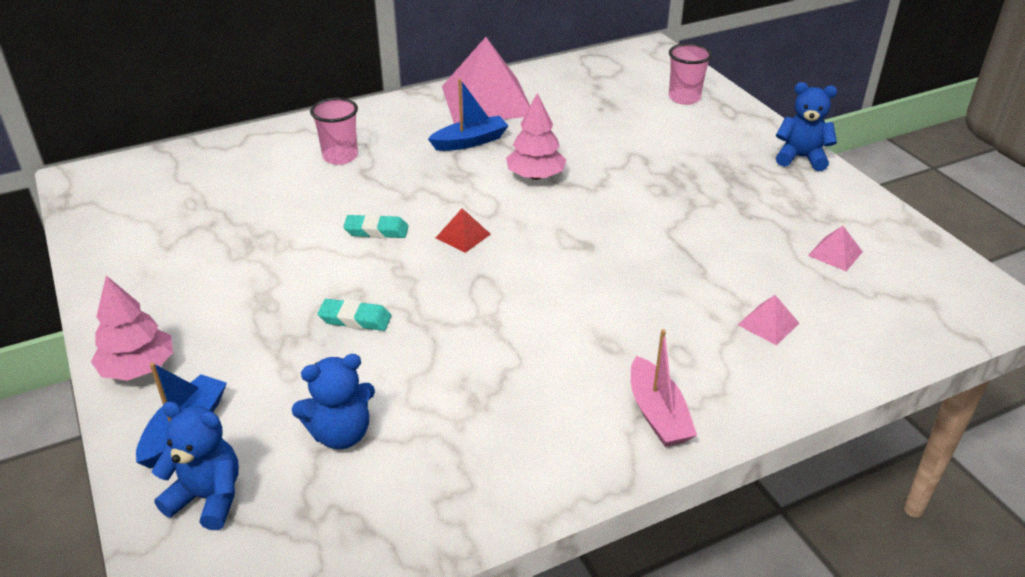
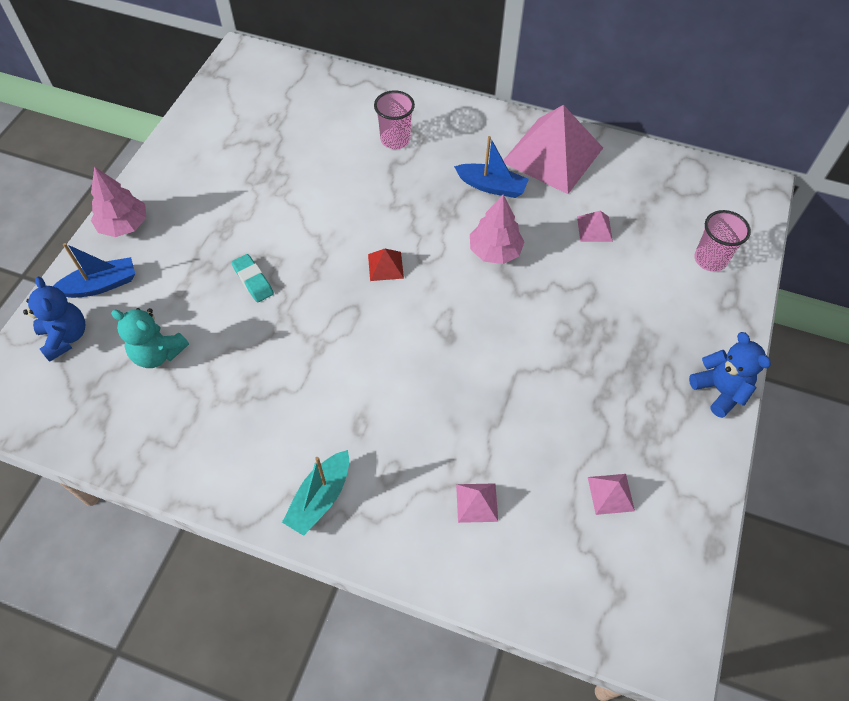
camera: 45 degrees right, 20 degrees up
blue teddy bear [292,354,375,449] -> turquoise teddy bear [111,308,189,368]
turquoise eraser [343,214,408,238] -> none
pink boat [631,329,697,447] -> turquoise boat [282,450,349,536]
none -> pink pyramid [577,211,613,242]

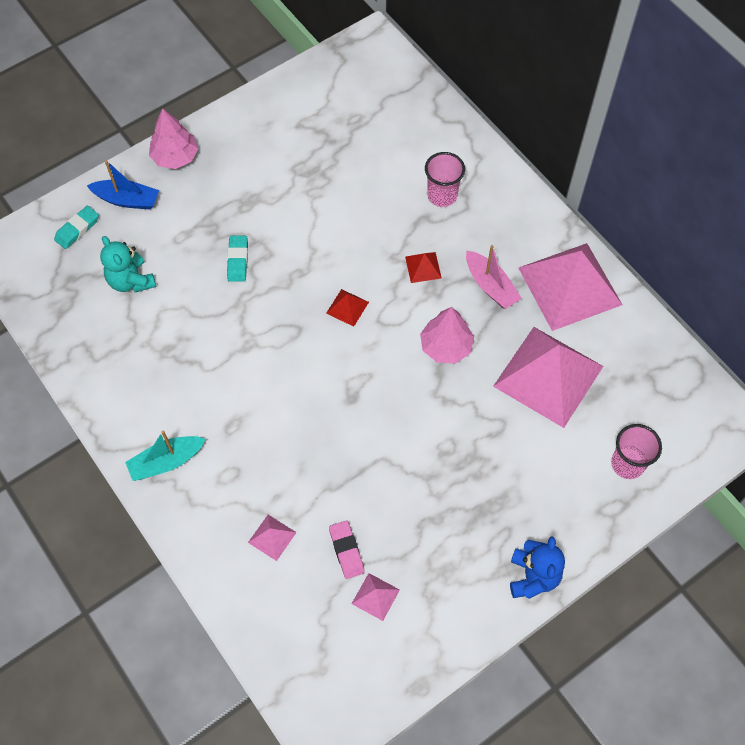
camera: 35 degrees right, 5 degrees up
blue teddy bear [23,277,85,362] -> turquoise eraser [54,206,99,249]
blue boat [454,136,529,198] -> pink boat [466,245,522,309]
pink pyramid [577,211,613,242] -> pink pyramid [493,327,603,428], size x2.47
none -> pink eraser [329,520,365,579]
none -> red pyramid [405,252,442,283]

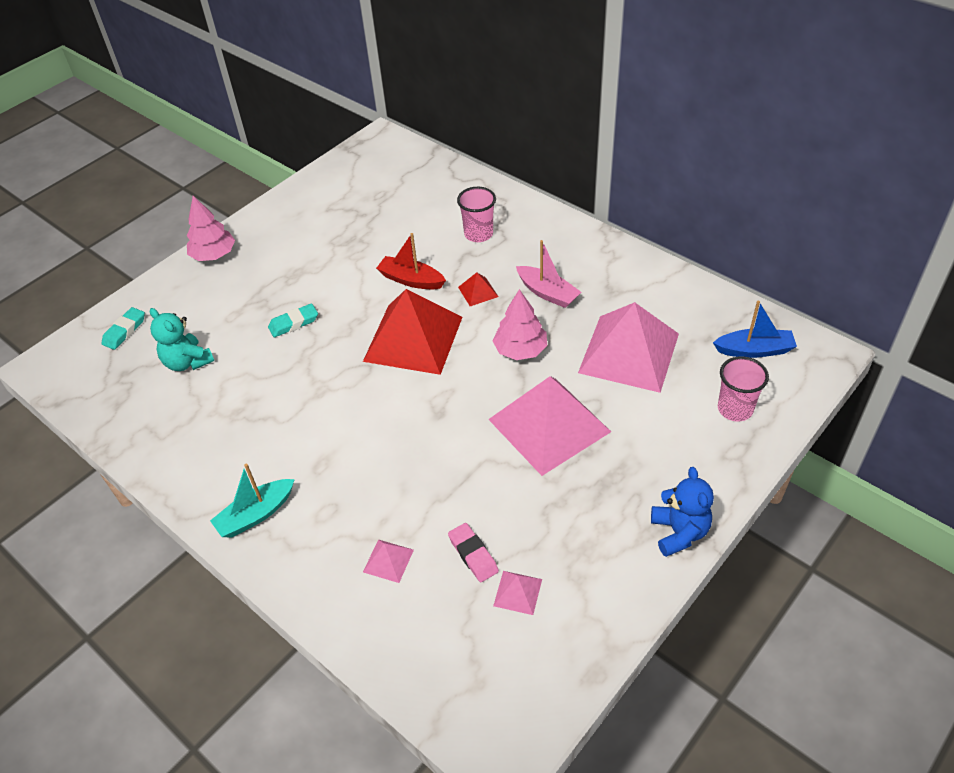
camera: 10 degrees left, 15 degrees down
blue boat [87,160,159,210] -> blue boat moved to [713,301,797,358]
turquoise eraser [227,235,248,282] -> turquoise eraser turned 75 degrees clockwise [268,303,318,337]
red pyramid [326,289,369,327] -> red pyramid [363,289,462,375], size x2.47
pink pyramid [518,243,622,331] -> pink pyramid moved to [488,376,611,476]
none -> red boat [376,233,446,289]

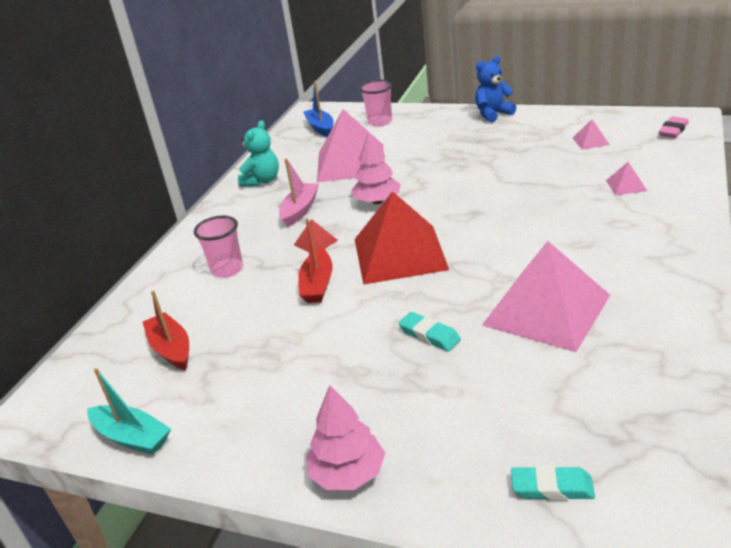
camera: 110 degrees left, 15 degrees down
turquoise teddy bear [150,308,214,371] -> turquoise teddy bear moved to [238,120,279,187]
turquoise boat [210,464,295,538] -> turquoise boat moved to [87,368,171,455]
pink eraser [448,523,499,582] -> pink eraser moved to [659,116,689,138]
pink pyramid [488,376,611,476] -> pink pyramid moved to [482,241,610,352]
none -> red boat [143,290,189,370]

